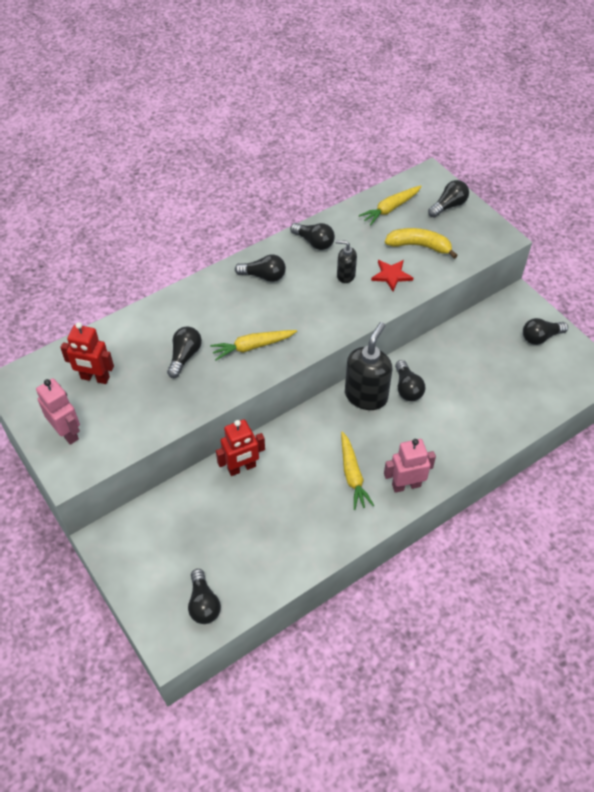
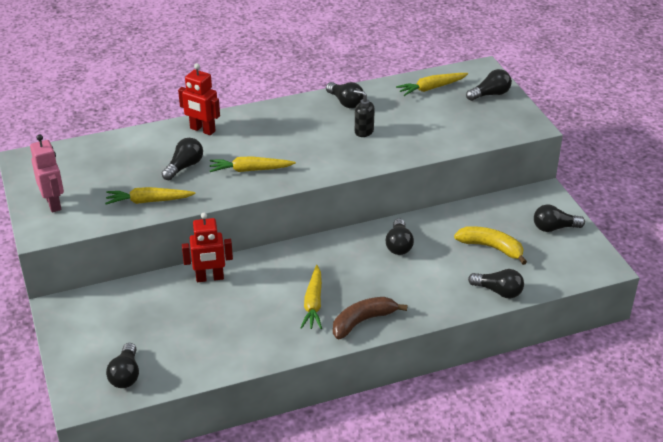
camera: 15 degrees right, 15 degrees down
red robot [60,322,114,384] -> red robot moved to [178,63,220,135]
black light bulb [235,255,286,282] -> black light bulb moved to [468,269,524,298]
black soap dispenser [345,322,392,410] -> none
red star [371,260,413,291] -> none
pink robot [384,439,436,493] -> brown banana [333,297,408,339]
yellow banana [385,228,458,259] -> yellow banana moved to [454,226,527,265]
none -> yellow carrot [105,187,196,205]

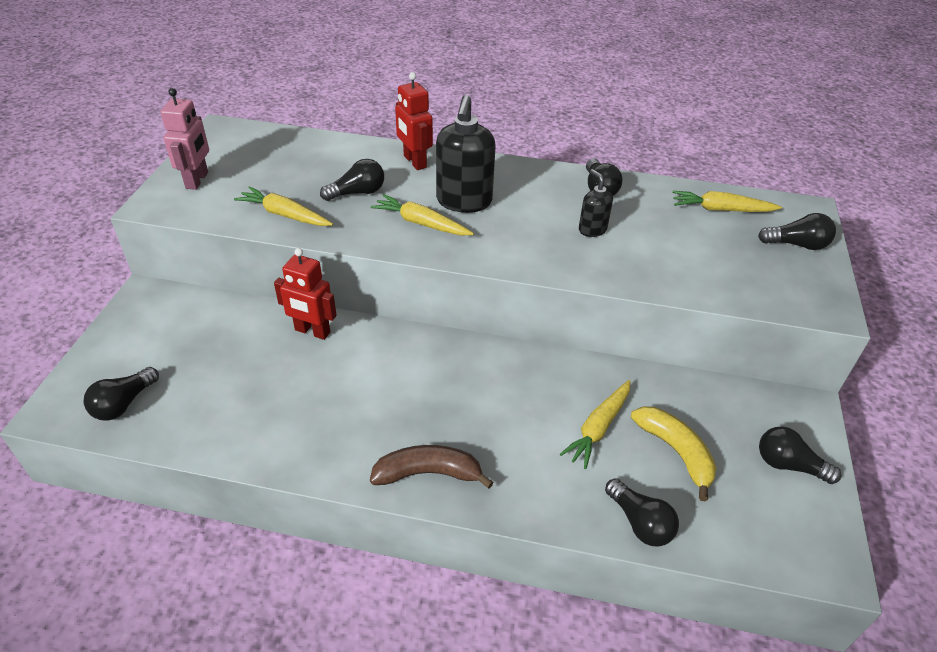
camera: 30 degrees right, 5 degrees up
yellow carrot [301,265,322,329] -> yellow carrot moved to [560,380,631,469]
black light bulb [386,218,414,255] -> none
none -> black soap dispenser [436,95,496,213]

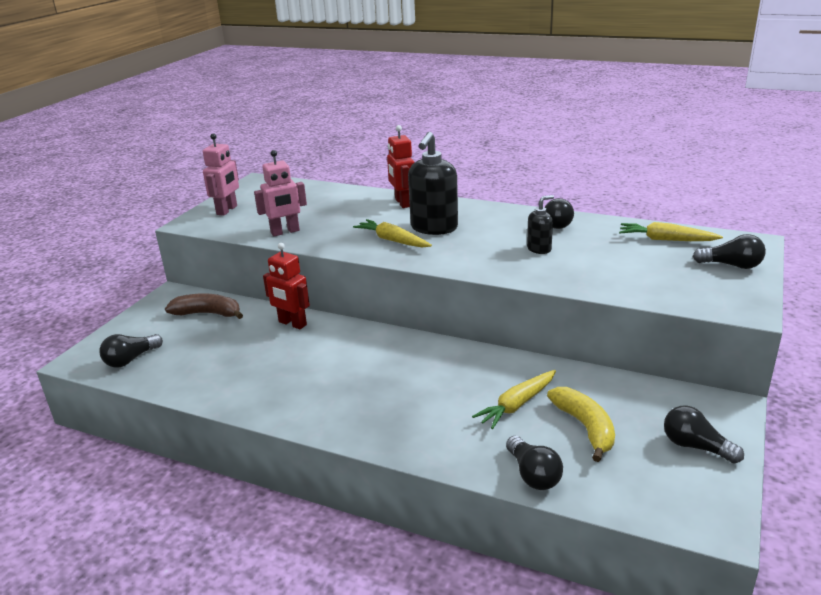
camera: 15 degrees right, 15 degrees down
yellow carrot [234,186,333,226] -> pink robot [254,150,307,236]
black light bulb [320,159,384,201] -> none
brown banana [370,445,494,488] -> brown banana moved to [165,293,243,319]
black soap dispenser [579,169,613,237] -> black soap dispenser turned 75 degrees clockwise [527,195,554,254]

